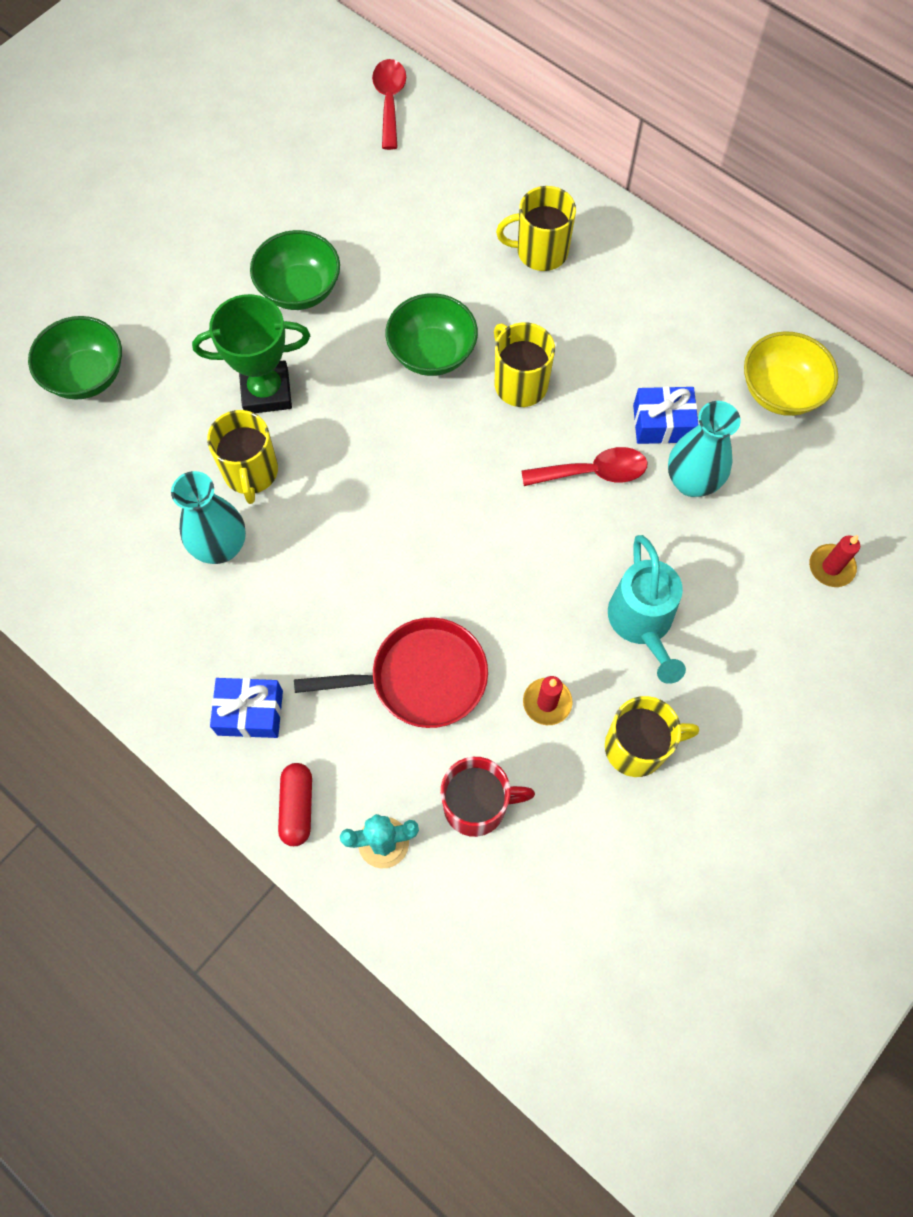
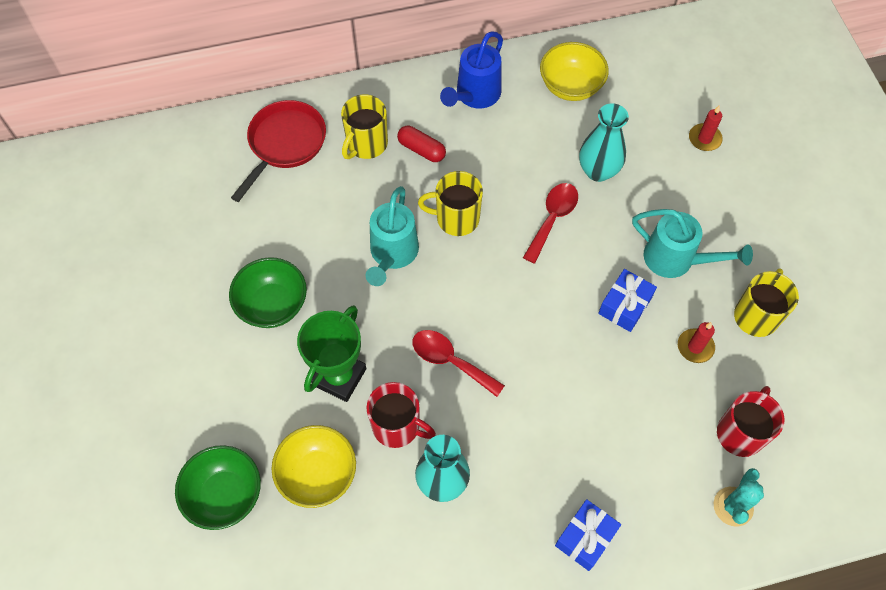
camera: 55 degrees left, 5 degrees down
yellow mug [207,410,278,504] -> red mug [367,382,436,448]
red capsule [278,763,312,846] -> red capsule moved to [397,126,446,162]
red pan [294,617,488,728] -> red pan moved to [231,100,326,202]
red spoon [372,59,406,150] -> red spoon moved to [412,330,505,397]
green bowl [386,293,478,376] -> turquoise watering can [366,186,419,286]
blue gift [633,386,698,444] -> blue gift moved to [598,269,657,332]
none -> yellow bowl [272,425,356,508]
none -> blue watering can [440,31,503,108]

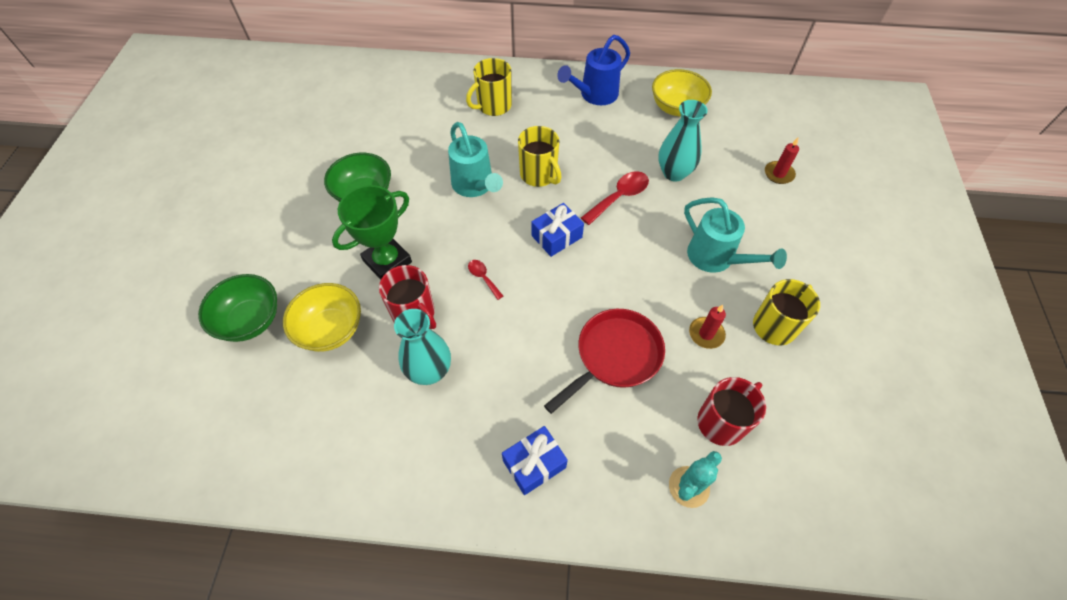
camera: 20 degrees right, 5 degrees down
red pan [231,100,326,202] -> red pan moved to [544,309,665,414]
turquoise watering can [366,186,419,286] -> turquoise watering can turned 60 degrees counterclockwise [448,122,503,197]
red capsule [397,126,446,162] -> none
red spoon [412,330,505,397] -> red spoon [468,260,503,300], size x0.56
yellow mug [418,171,483,236] -> yellow mug turned 150 degrees counterclockwise [518,126,562,187]
blue gift [598,269,657,332] -> blue gift moved to [531,203,584,257]

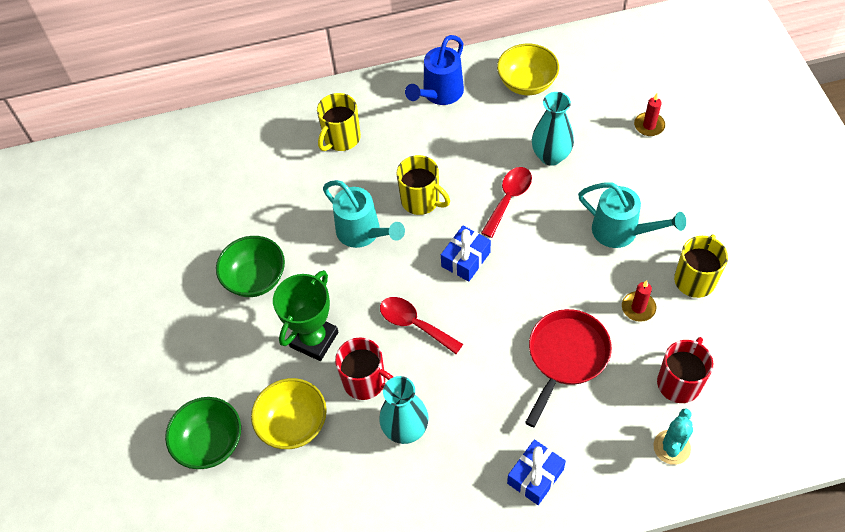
camera: 15 degrees left, 0 degrees up
red spoon [468,260,503,300] -> red spoon [380,297,463,354], size x1.78

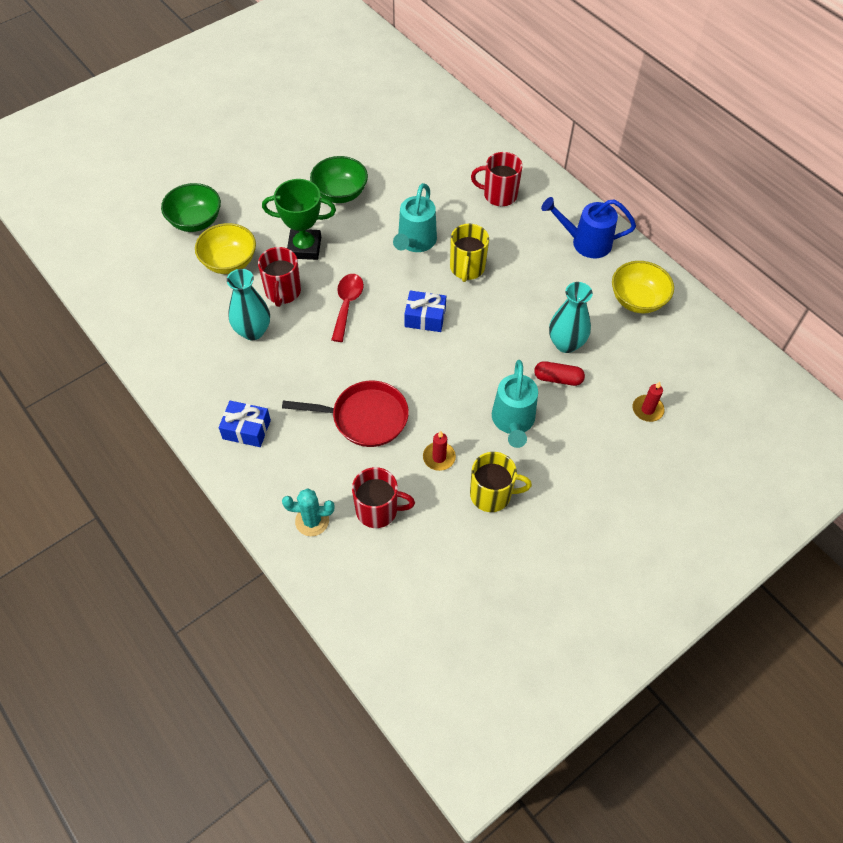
camera: 60 degrees right, 0 degrees up
yellow mug [317,93,361,151] -> red mug [471,152,523,206]
red spoon [481,167,532,238] -> none
none -> red capsule [534,361,585,386]

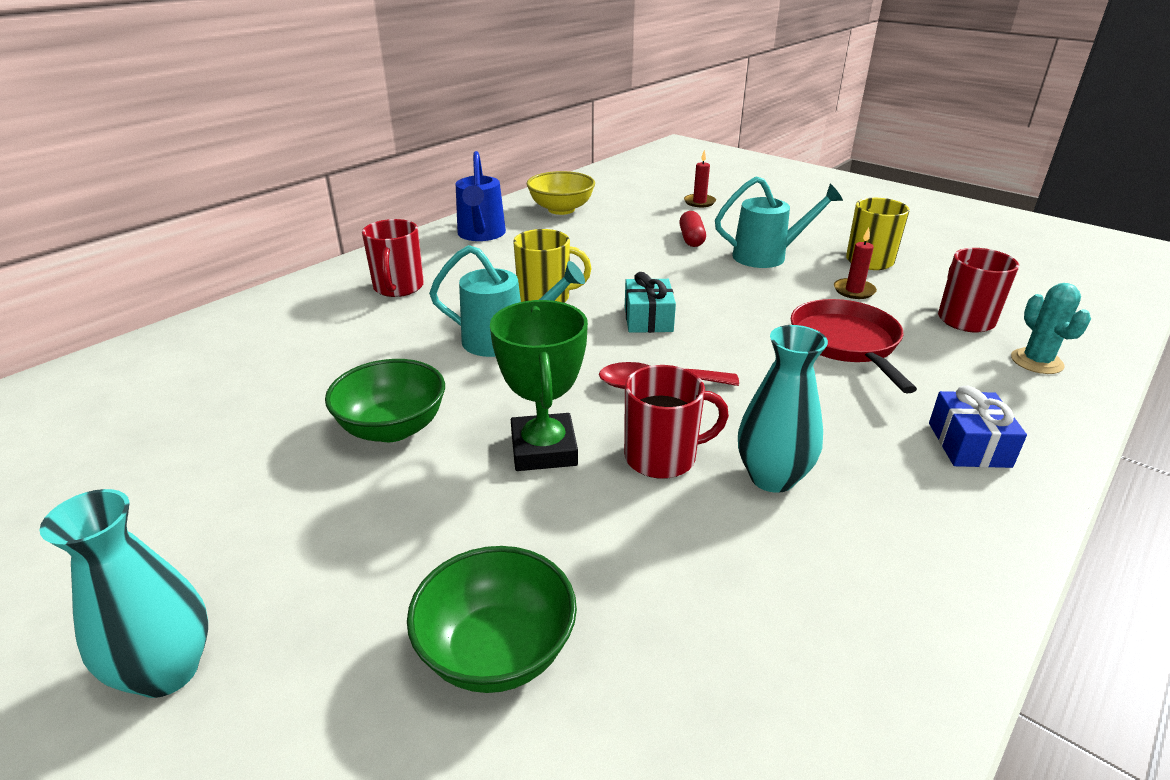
camera: 100 degrees left, 25 degrees down
yellow bowl [195,223,256,274] -> none
blue gift [404,291,446,332] -> turquoise gift [625,272,676,333]
turquoise vase [549,282,593,353] -> turquoise vase moved to [39,489,208,698]

